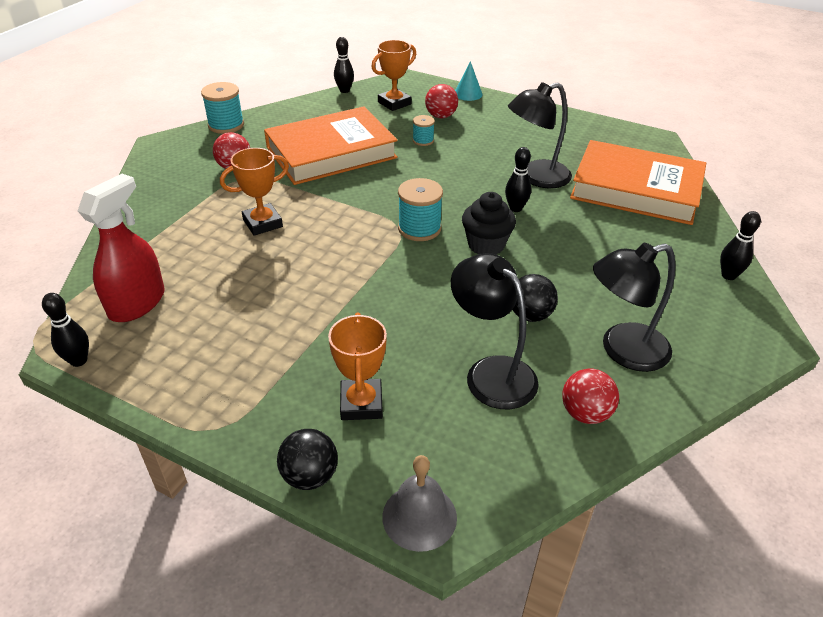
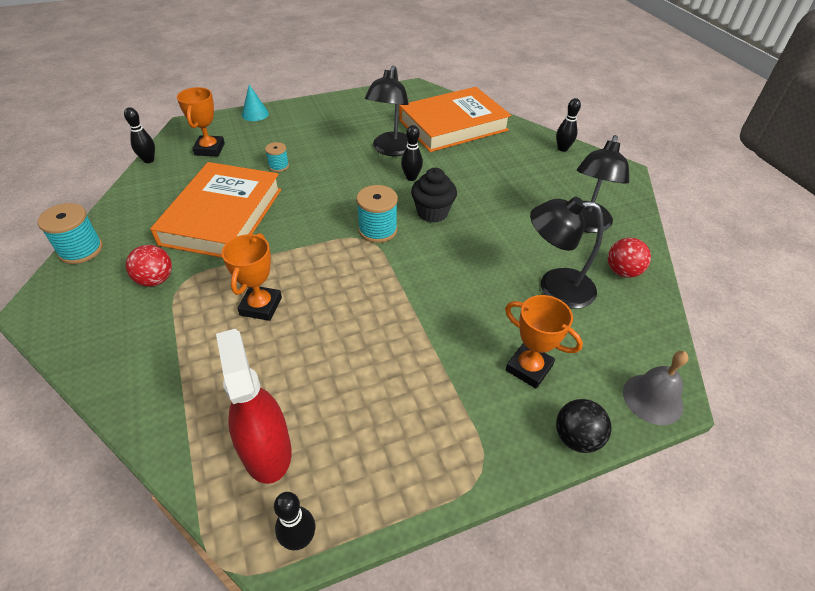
camera: 50 degrees left, 5 degrees up
red ball [425,84,458,118] -> none
black ball [512,274,558,322] -> none

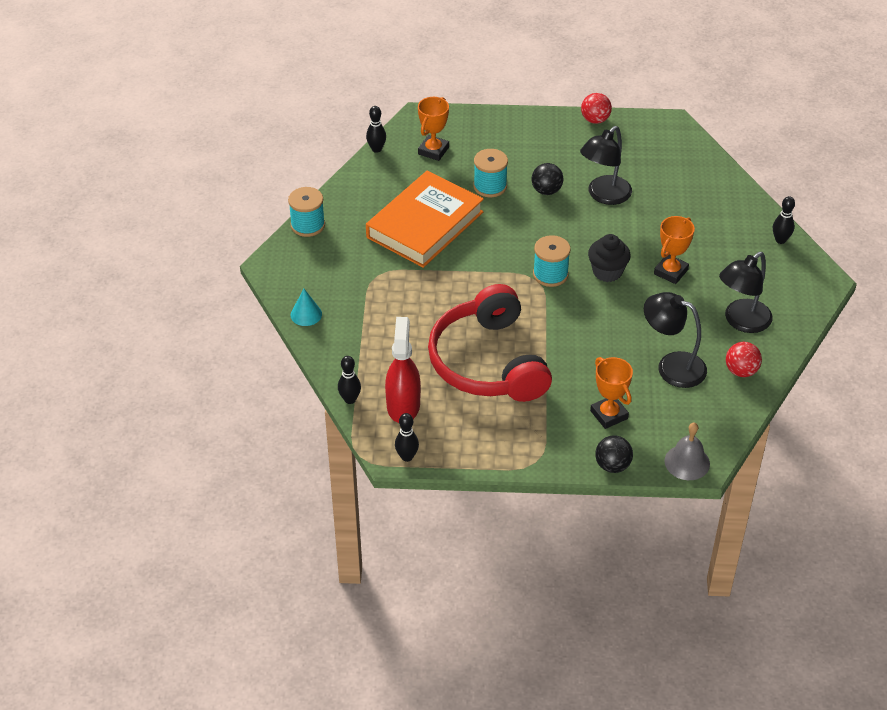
camera: 25 degrees right, 0 degrees up
red ball [126,245,172,287] -> red ball moved to [581,93,612,124]
orange trophy [221,233,282,321] -> orange trophy moved to [654,216,695,284]
turquoise cone [242,84,269,121] -> turquoise cone moved to [291,289,322,326]
turquoise spool [265,142,289,172] -> turquoise spool [473,149,508,197], size x1.70
orange book [399,87,511,152] -> none
black bowling pin [401,125,423,181] -> black bowling pin moved to [338,356,361,404]
none -> red headphones [428,284,552,402]
none -> black ball [532,163,563,195]

